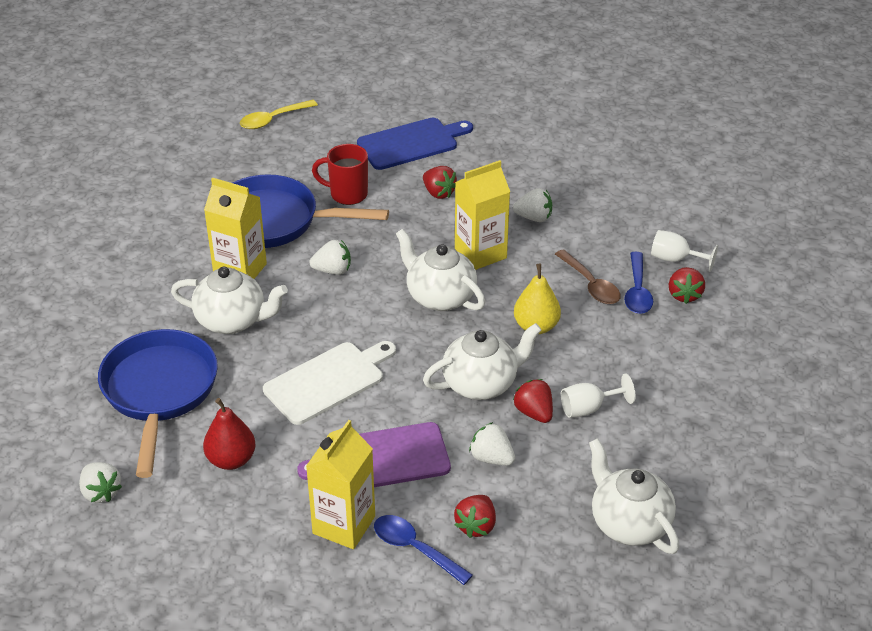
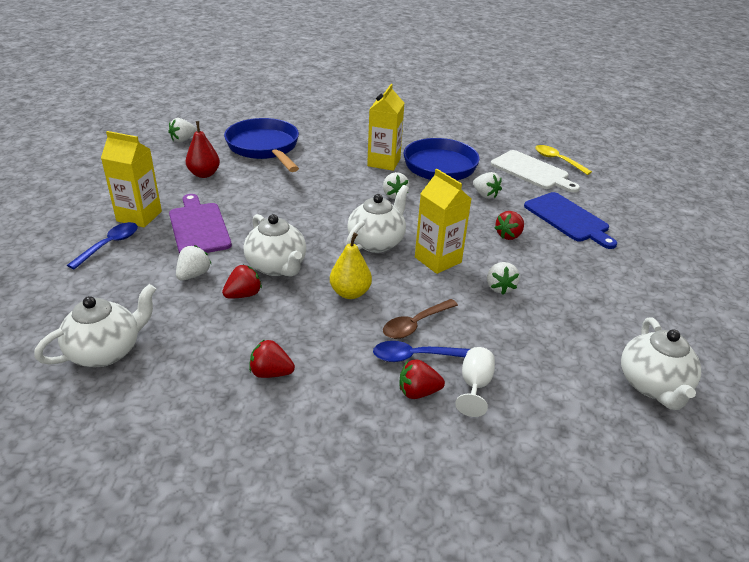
camera: 80 degrees right, 5 degrees down
blue pan [98,329,218,478] -> blue pan turned 105 degrees counterclockwise [224,118,299,172]
white teapot [171,266,288,334] -> white teapot moved to [621,317,701,410]
white cutting board [263,341,396,425] -> white cutting board moved to [491,150,580,192]
red mug [312,144,368,205] -> white strawberry [473,172,502,199]
red strawberry [454,495,496,538] -> red strawberry moved to [249,339,295,378]
white goblet [561,373,635,418] -> none

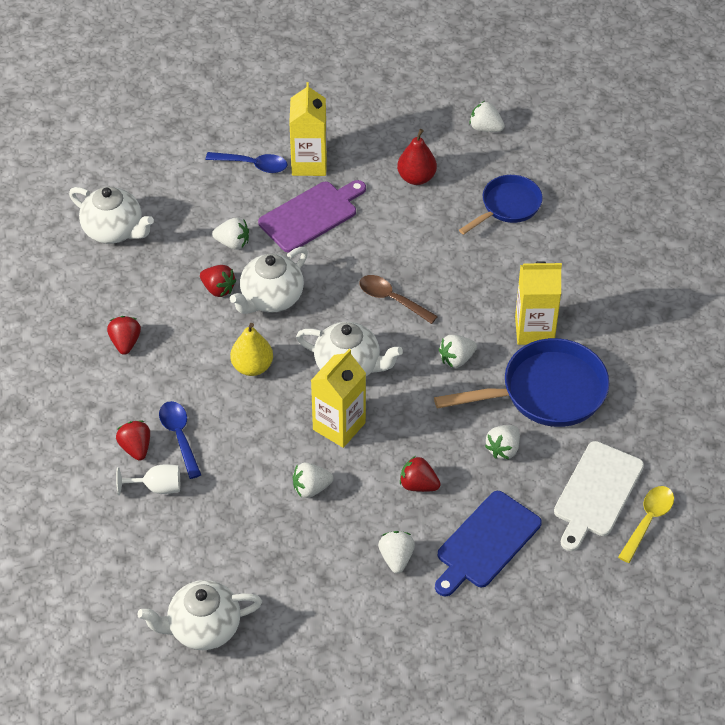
camera: 75 degrees right, 15 degrees up
blue pan [224,118,299,172] -> blue pan [459,175,543,235], size x0.62
brown spoon [383,299,458,339] -> brown spoon moved to [359,275,438,324]
none -> white strawberry [378,531,415,573]

